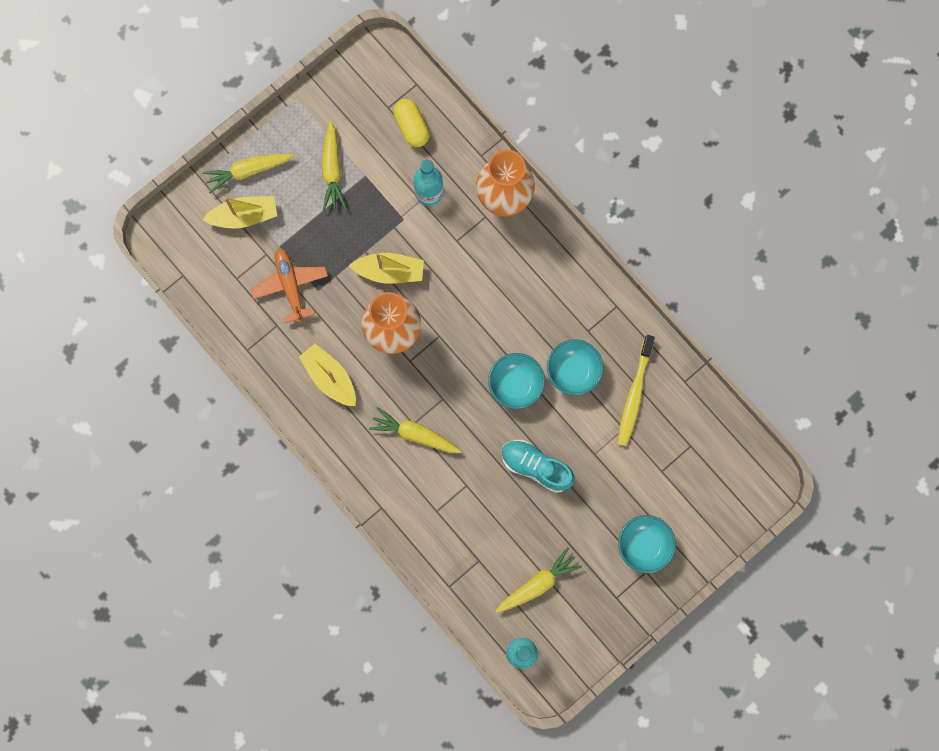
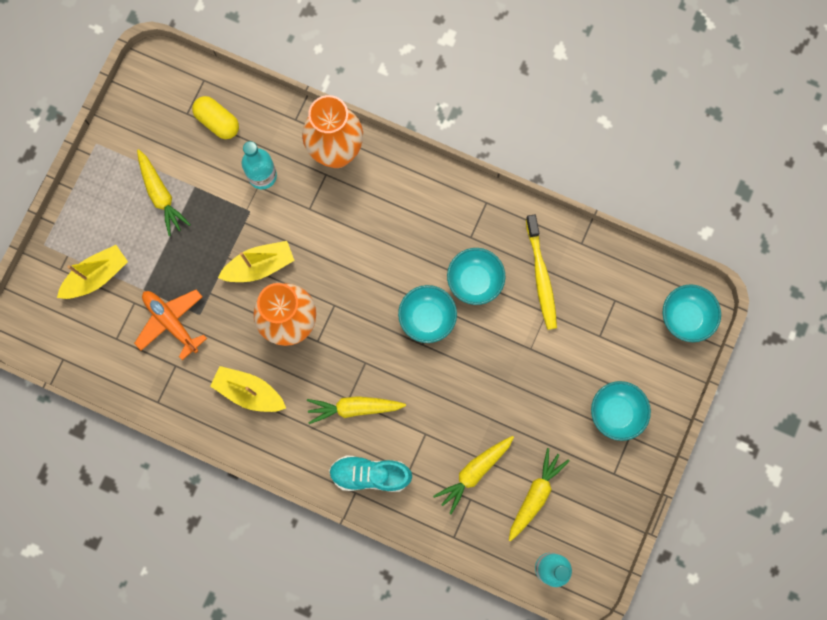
camera: 25 degrees left, 0 degrees up
yellow carrot [202,154,294,193] -> yellow carrot moved to [433,436,514,514]
turquoise shoe [502,440,575,493] -> turquoise shoe moved to [329,455,412,492]
none -> turquoise bowl [663,284,721,342]

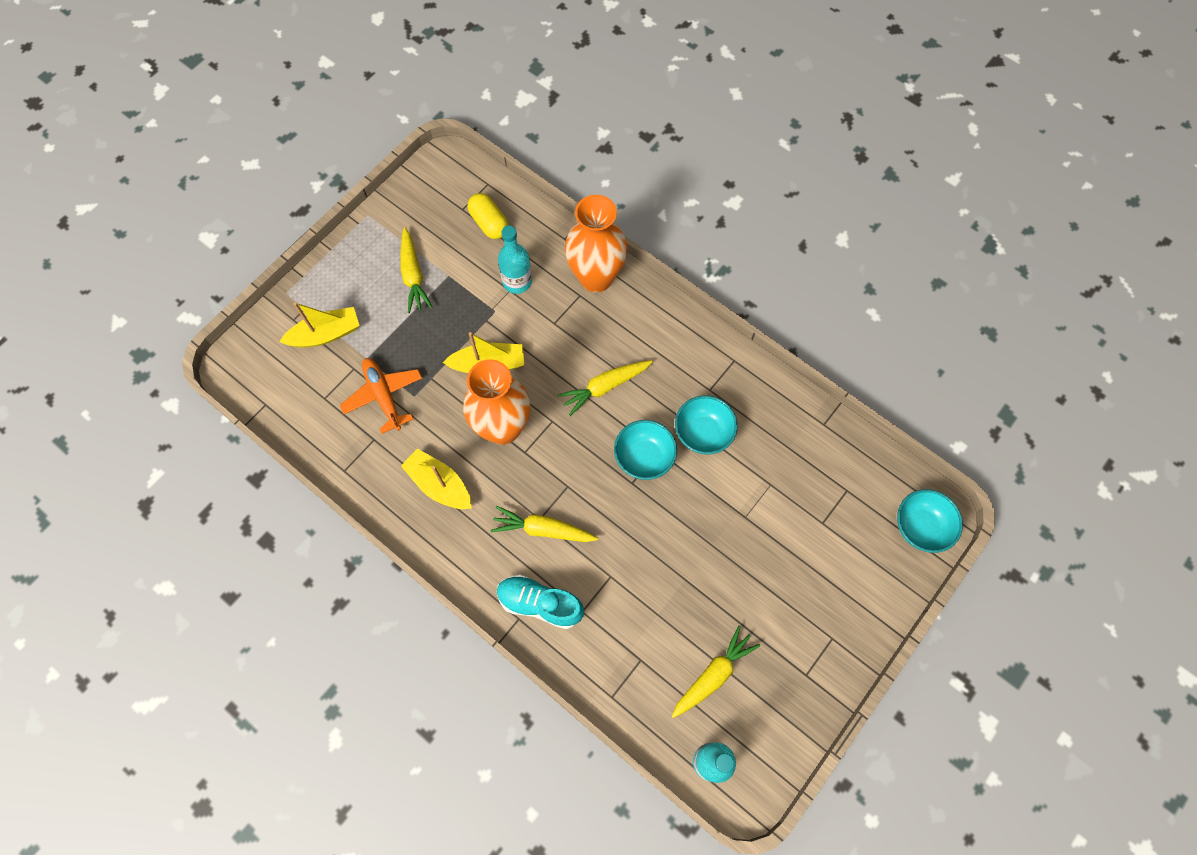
camera: 15 degrees right, 10 degrees down
yellow carrot [433,436,514,514] -> yellow carrot moved to [558,360,653,416]
yellow toothbrush [526,214,557,330] -> none
turquoise bowl [591,381,651,441] -> none

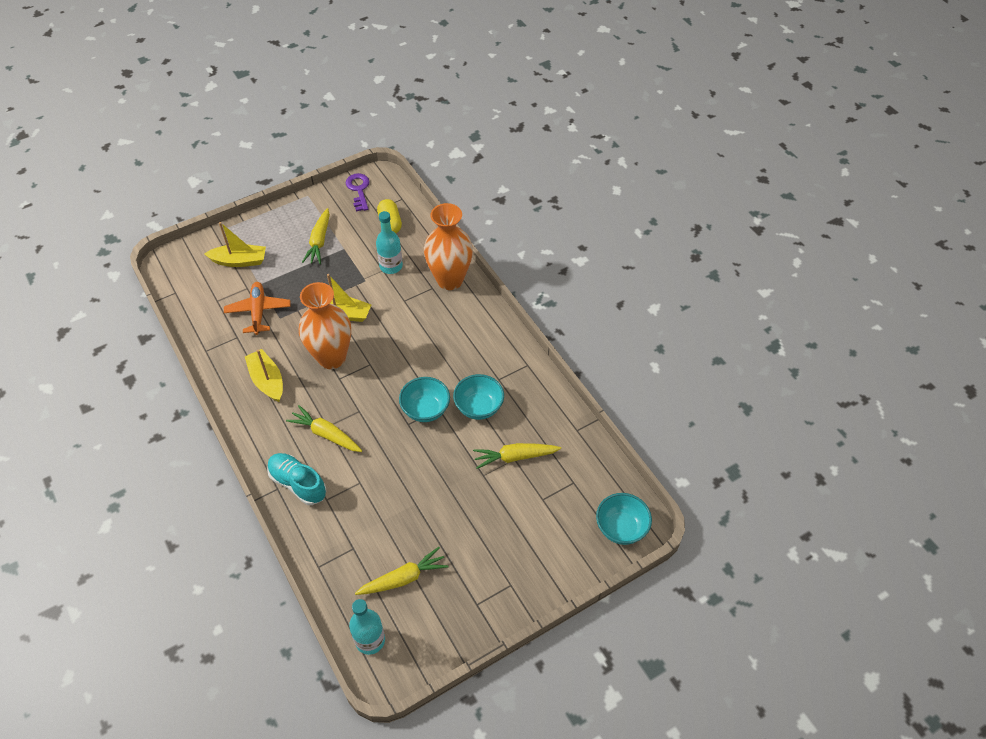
camera: 20 degrees right, 15 degrees down
yellow carrot [558,360,653,416] -> yellow carrot moved to [473,443,561,469]
none -> purple key [346,173,370,211]

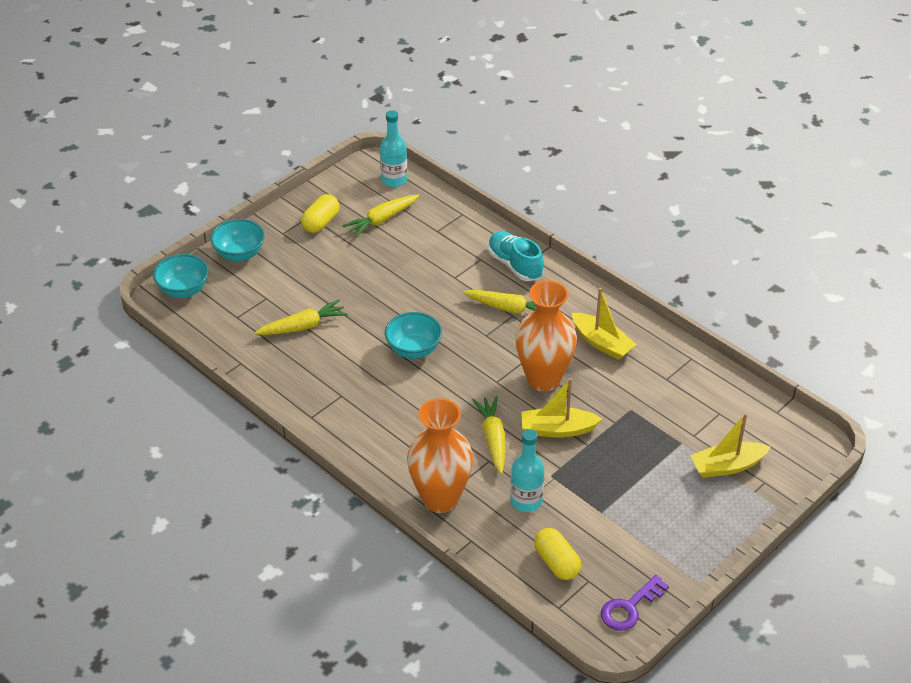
camera: 165 degrees right, 10 degrees down
orange plane [224,282,290,335] -> none
turquoise shoe [267,453,326,505] -> turquoise shoe turned 150 degrees counterclockwise [488,231,544,281]
yellow carrot [302,208,330,264] -> yellow carrot moved to [473,396,506,474]
purple key [346,173,370,211] -> purple key turned 75 degrees clockwise [601,575,669,631]
turquoise bowl [453,374,504,420] -> turquoise bowl moved to [210,219,265,262]
none -> yellow capsule [301,194,340,233]

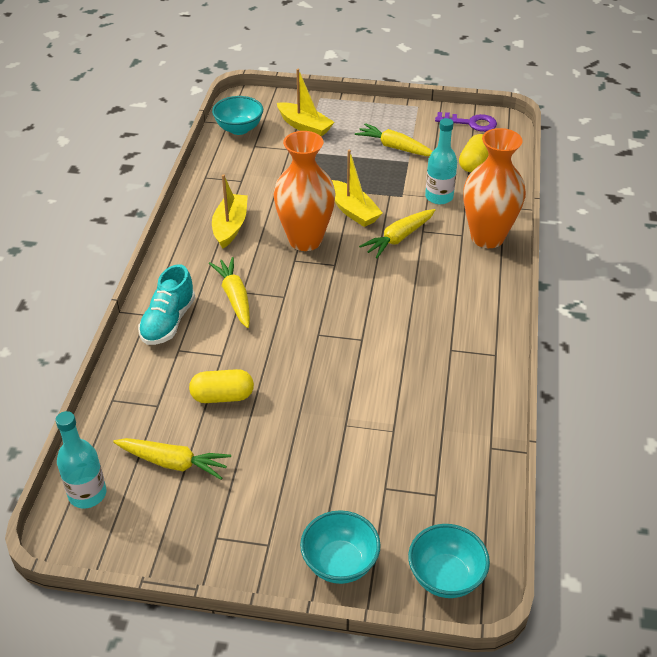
camera: 125 degrees left, 0 degrees up
yellow carrot [254,299,348,335] -> yellow carrot moved to [355,123,432,156]
yellow capsule [301,194,340,233] -> yellow capsule moved to [189,369,254,403]
turquoise bowl [385,312,442,359] -> turquoise bowl moved to [212,96,263,135]

